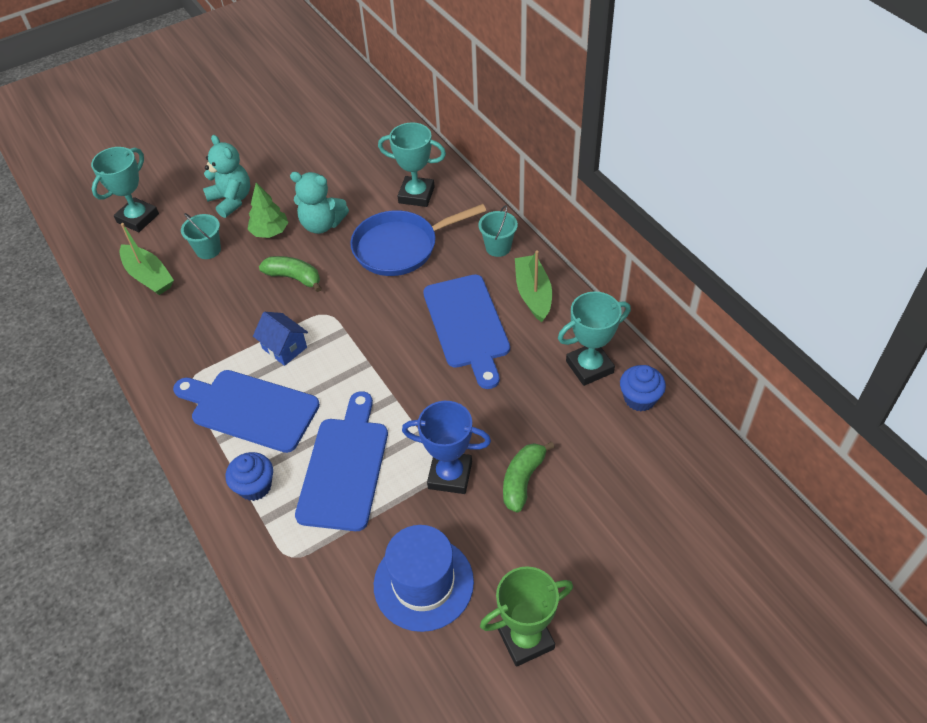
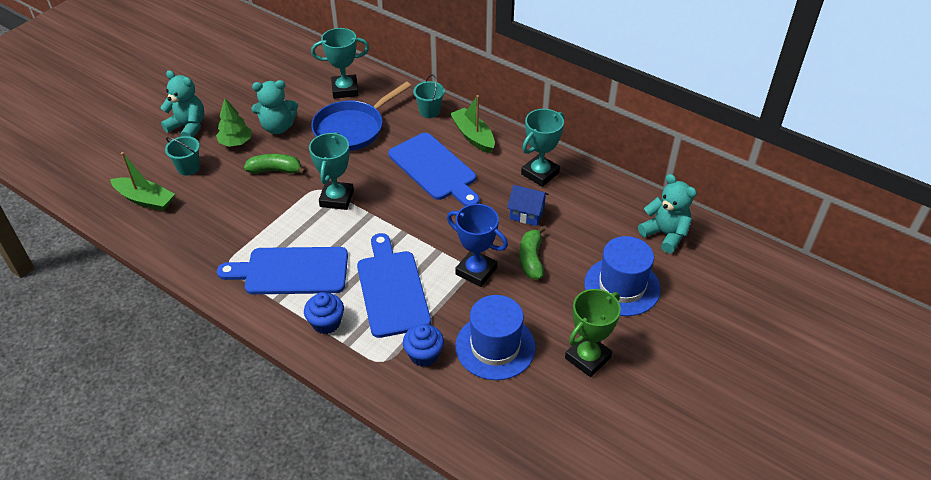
camera: 25 degrees left, 5 degrees down
turquoise trophy [91,147,159,232] -> turquoise trophy moved to [309,132,354,210]
blue house [253,312,308,366] -> blue house moved to [507,185,548,226]
blue trophy [402,401,491,494] -> blue trophy turned 45 degrees clockwise [447,204,508,287]
blue cupcake [620,365,666,411] -> blue cupcake moved to [403,324,444,367]
none -> blue hat [584,236,661,316]
none -> turquoise teddy bear [638,174,697,253]

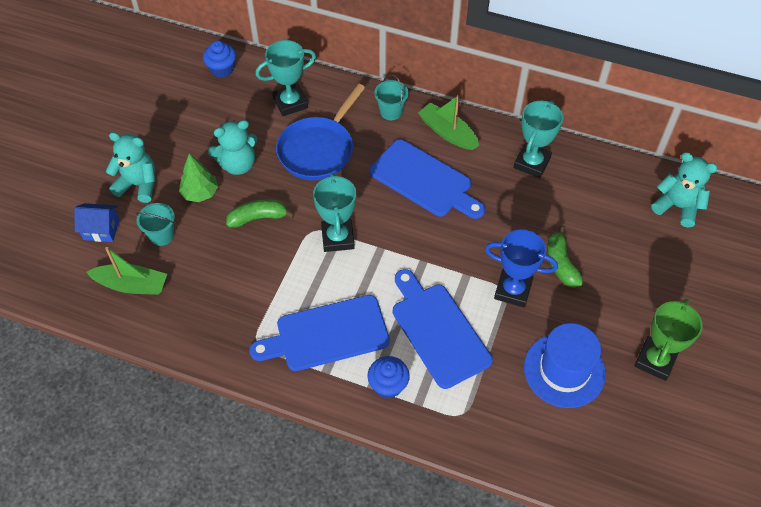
camera: 15 degrees left, 10 degrees up
blue cupcake [403,324,444,367] -> blue cupcake moved to [203,41,236,78]
blue house [507,185,548,226] -> blue house moved to [74,203,119,242]
blue hat [584,236,661,316] -> none

